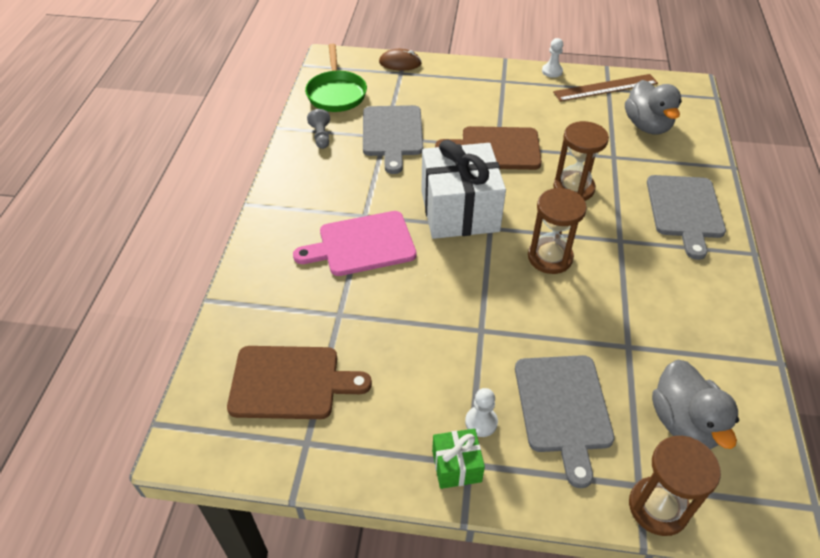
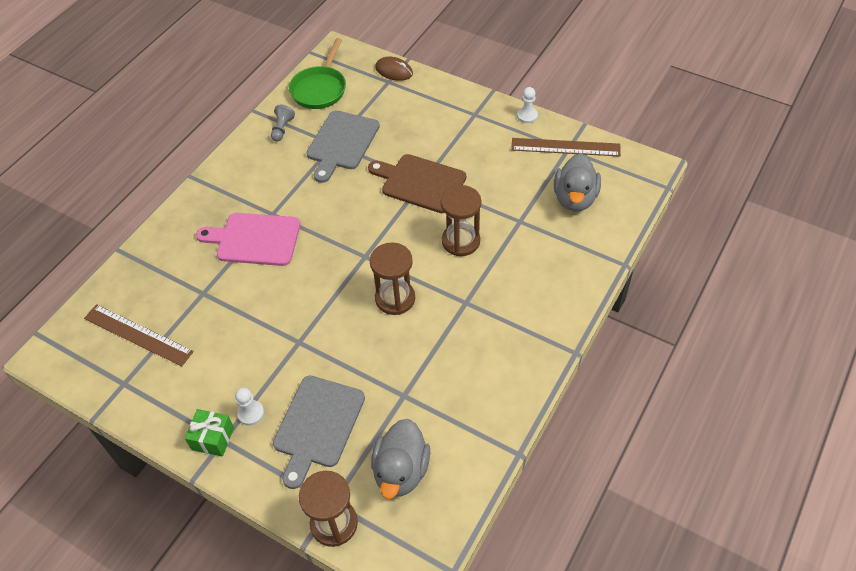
camera: 25 degrees right, 5 degrees up
brown cutting board [227,346,372,419] -> brown ruler [84,304,194,367]
white gift [421,140,506,239] -> none
grey cutting board [647,175,726,260] -> none

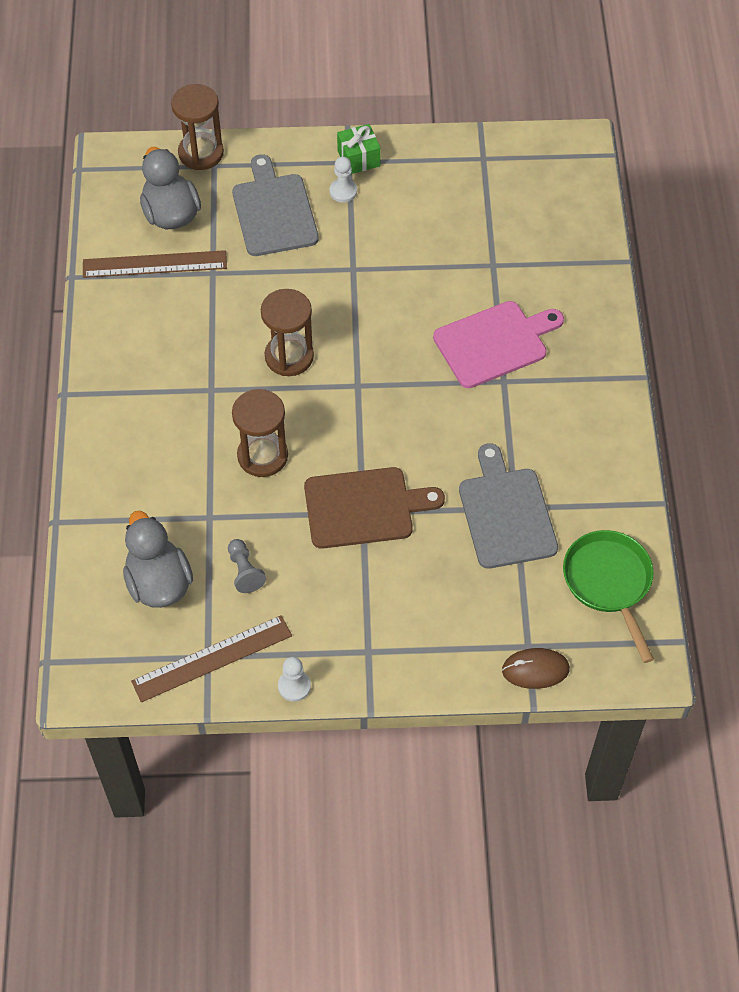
camera: 145 degrees right, 5 degrees up
brown ruler [84,304,194,367] -> brown ruler moved to [83,250,227,278]
grey pawn [271,105,295,142] -> grey pawn moved to [228,539,266,593]

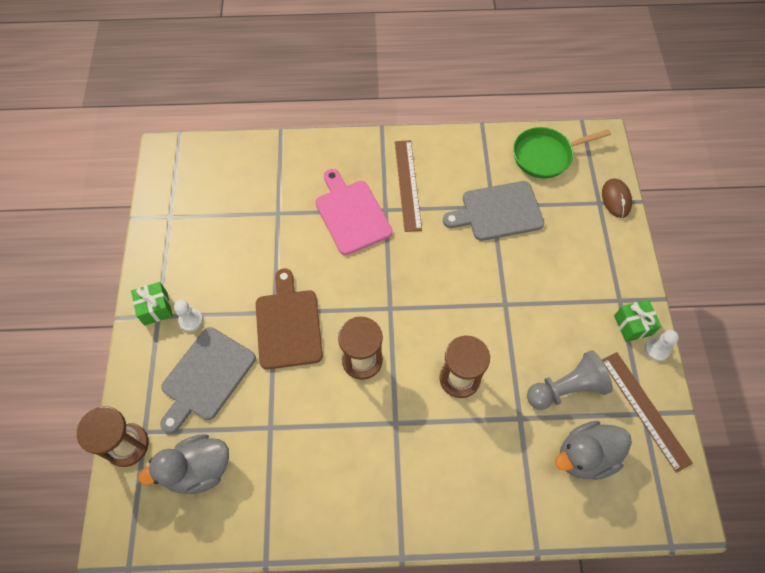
camera: 90 degrees left, 5 degrees up
brown ruler [83,250,227,278] -> brown ruler moved to [395,140,422,232]
grey pawn [228,539,266,593] -> grey pawn [527,350,613,410], size x1.78
grey cutting board [232,154,319,256] -> grey cutting board turned 45 degrees counterclockwise [160,327,256,433]
brown cutting board [304,467,445,549] -> brown cutting board moved to [256,269,323,370]
none -> green gift [614,300,662,342]

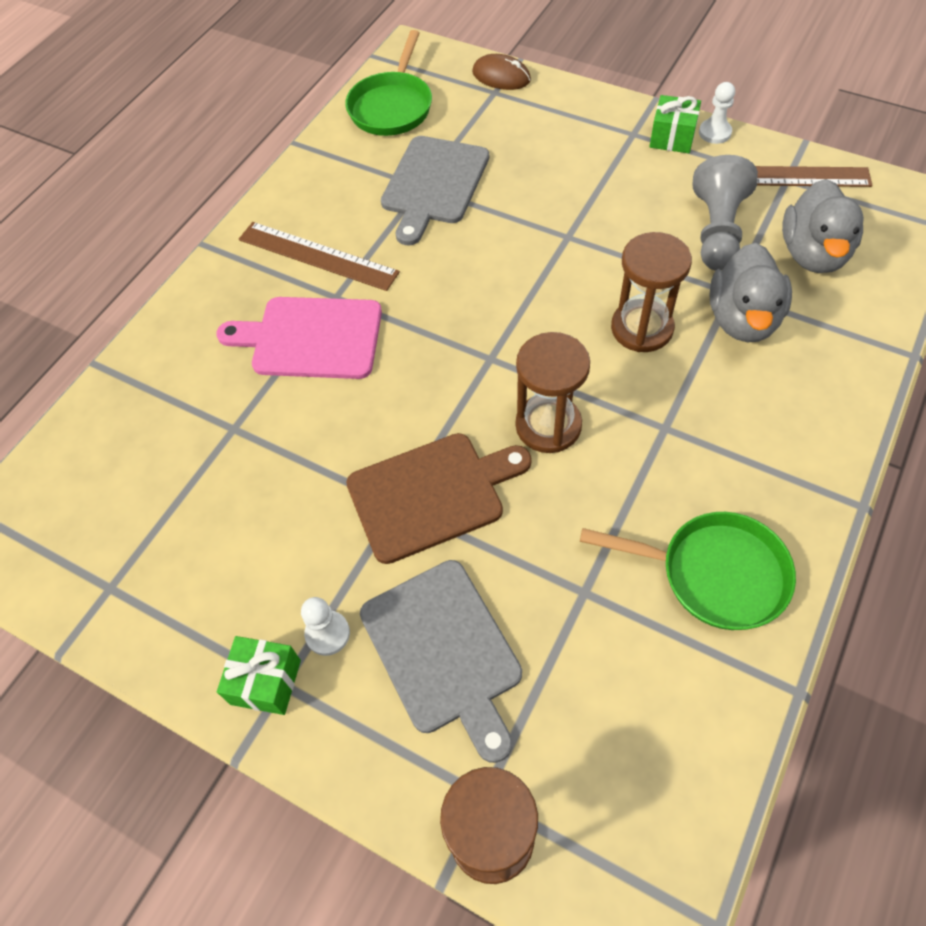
camera: 55 degrees left, 5 degrees down
grey duck [138,434,229,494] -> grey duck moved to [709,243,792,342]
brown cutting board [256,269,323,370] -> brown cutting board turned 135 degrees clockwise [346,433,532,564]
none -> green pan [580,512,796,630]

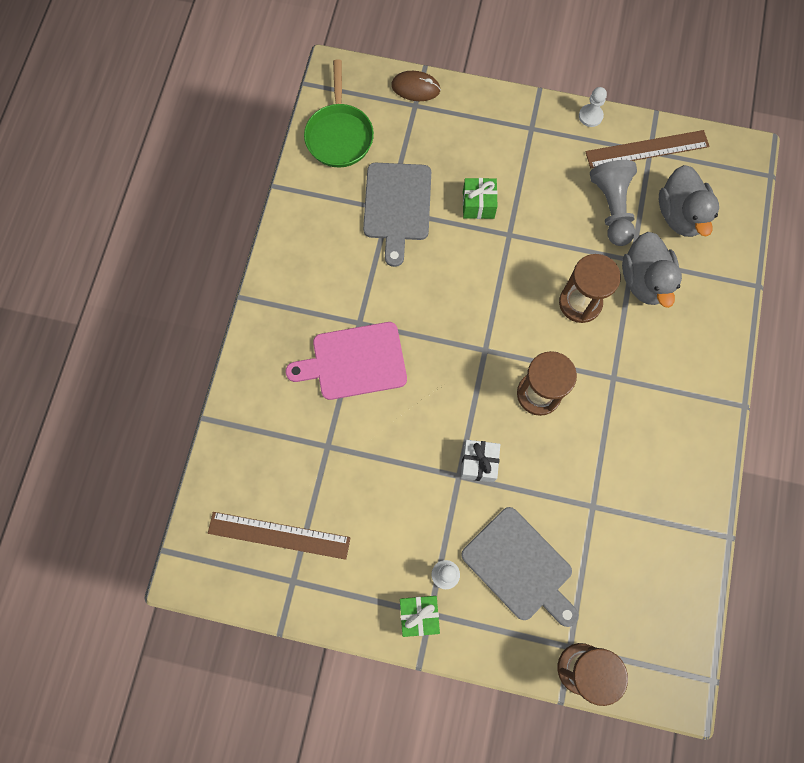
camera: 20 degrees left, 15 degrees up
brown ruler [239,222,400,291] -> brown ruler moved to [208,512,351,560]
brown cutting board [346,433,532,564] -> white gift [461,440,500,482]
green pan [580,512,796,630] -> none
green gift [649,95,701,153] -> green gift moved to [463,178,498,219]

